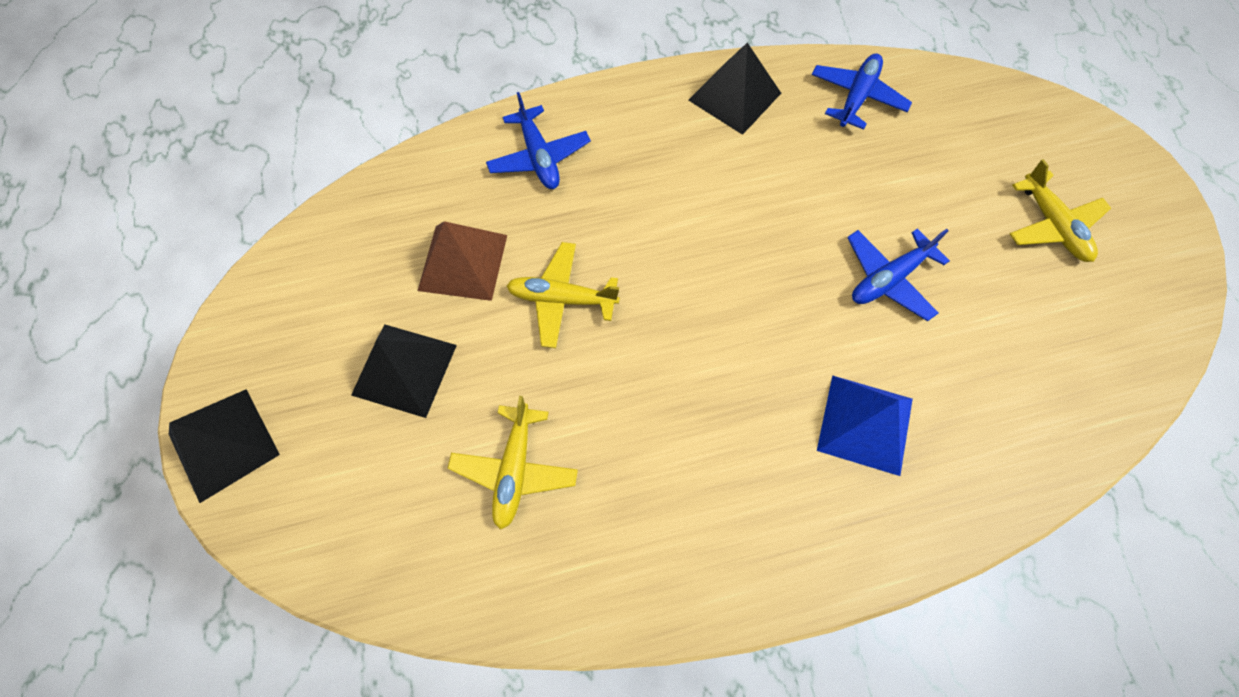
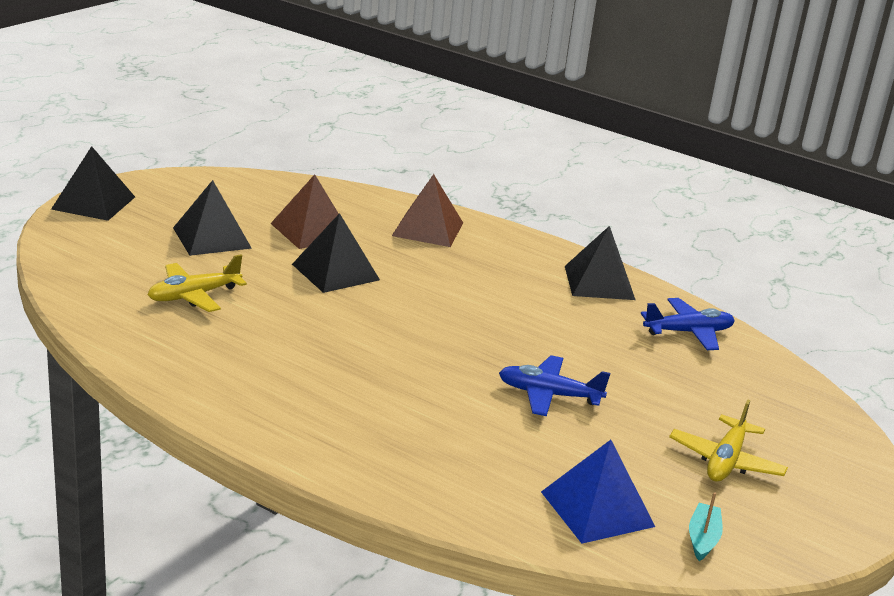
camera: 45 degrees right, 40 degrees down
blue plane [486,92,591,189] -> brown pyramid [392,174,463,247]
yellow plane [506,242,620,348] -> black pyramid [292,213,380,293]
blue pyramid [817,375,913,476] -> blue pyramid moved to [541,440,655,544]
none -> turquoise boat [689,492,723,561]

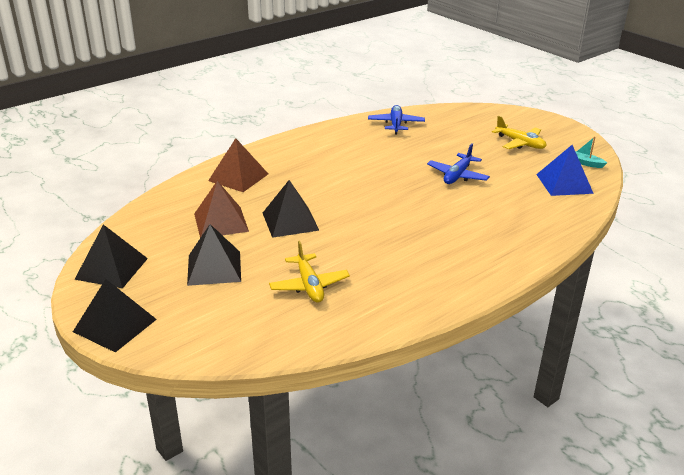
camera: 70 degrees left, 5 degrees up
black pyramid [565,226,636,300] -> black pyramid moved to [74,224,148,288]

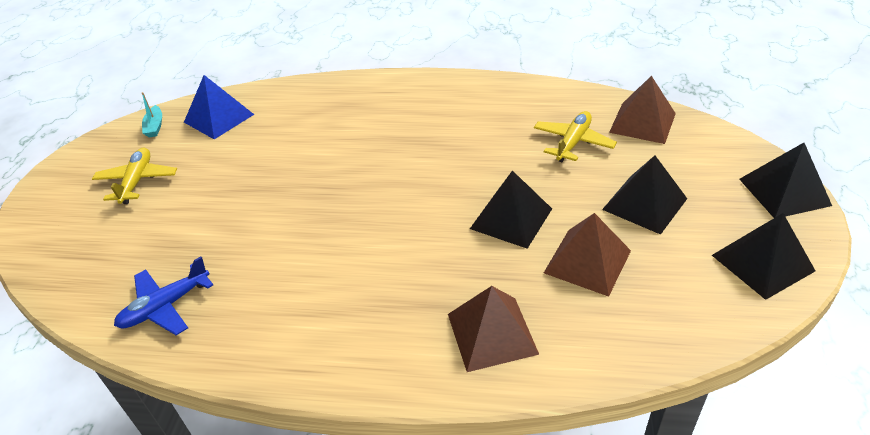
camera: 130 degrees left, 10 degrees up
blue plane [427,143,490,184] -> none
none -> brown pyramid [609,76,676,144]

